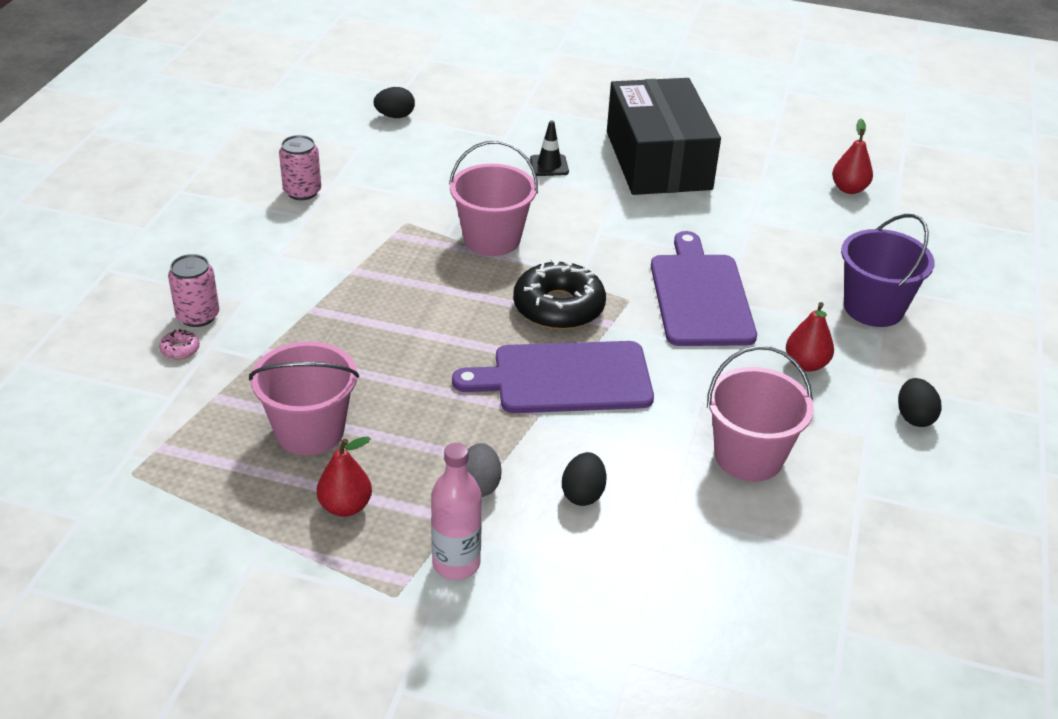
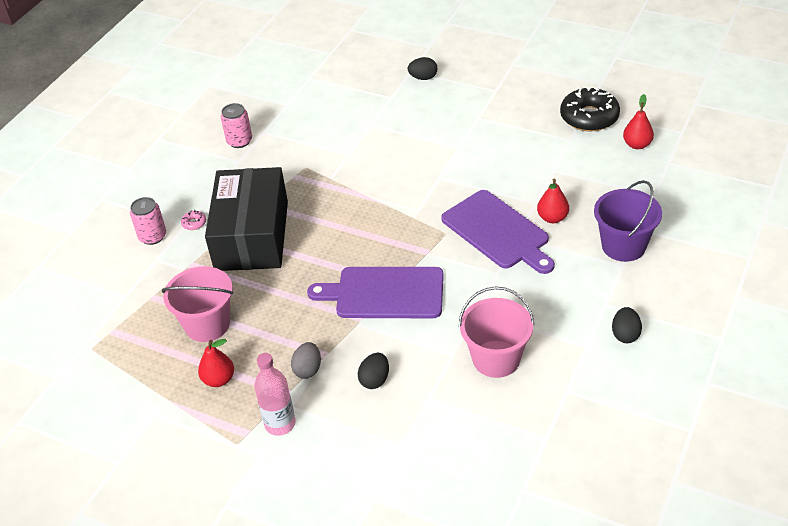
camera: 15 degrees right, 5 degrees up
pink donut [159,329,200,360] -> pink donut moved to [181,210,206,230]
black egg [373,87,415,118] -> black egg moved to [408,57,438,80]
pink bucket [449,141,538,256] -> none
black donut [513,259,606,330] -> black donut moved to [560,86,620,132]
black traffic cone [530,120,569,176] -> none
black box [607,78,721,195] -> black box moved to [205,167,288,271]
purple cutting board [651,231,757,346] -> purple cutting board turned 135 degrees clockwise [441,190,555,274]
red pear [786,302,834,372] -> red pear moved to [537,178,569,223]

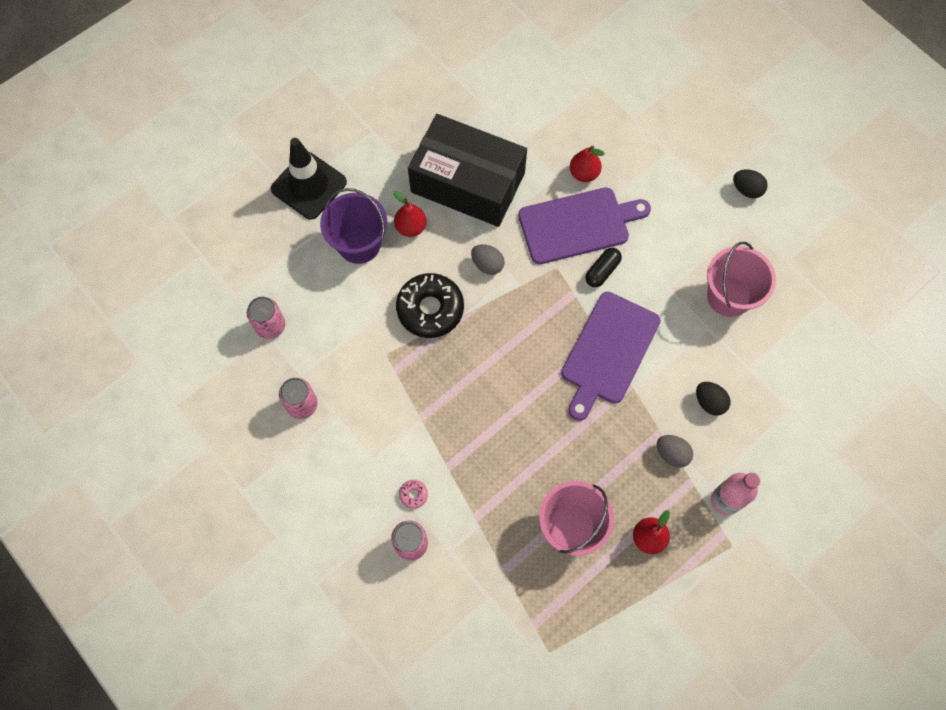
camera: 70 degrees left, 25 degrees up
black box [205,167,288,271] -> black box moved to [408,114,527,227]
black egg [408,57,438,80] -> black traffic cone [271,138,347,220]
black donut [560,86,620,132] -> black donut moved to [396,273,464,338]
purple bucket [594,180,662,262] -> purple bucket moved to [320,188,388,264]
red pear [623,94,654,149] -> red pear moved to [393,190,427,237]
none -> pink can [247,297,285,339]
none -> grey egg [471,244,505,275]
none -> black capsule [585,248,622,287]

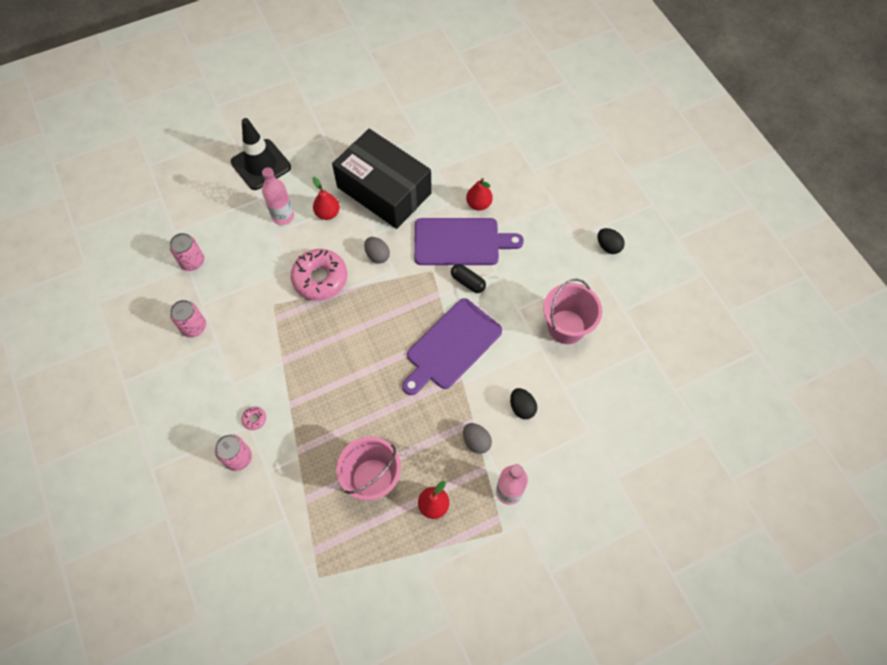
camera: 15 degrees right, 5 degrees down
purple bucket [320,188,388,264] -> pink bottle [262,167,294,225]
black donut [396,273,464,338] -> pink donut [291,249,348,301]
black capsule [585,248,622,287] -> black capsule turned 75 degrees clockwise [451,264,486,293]

